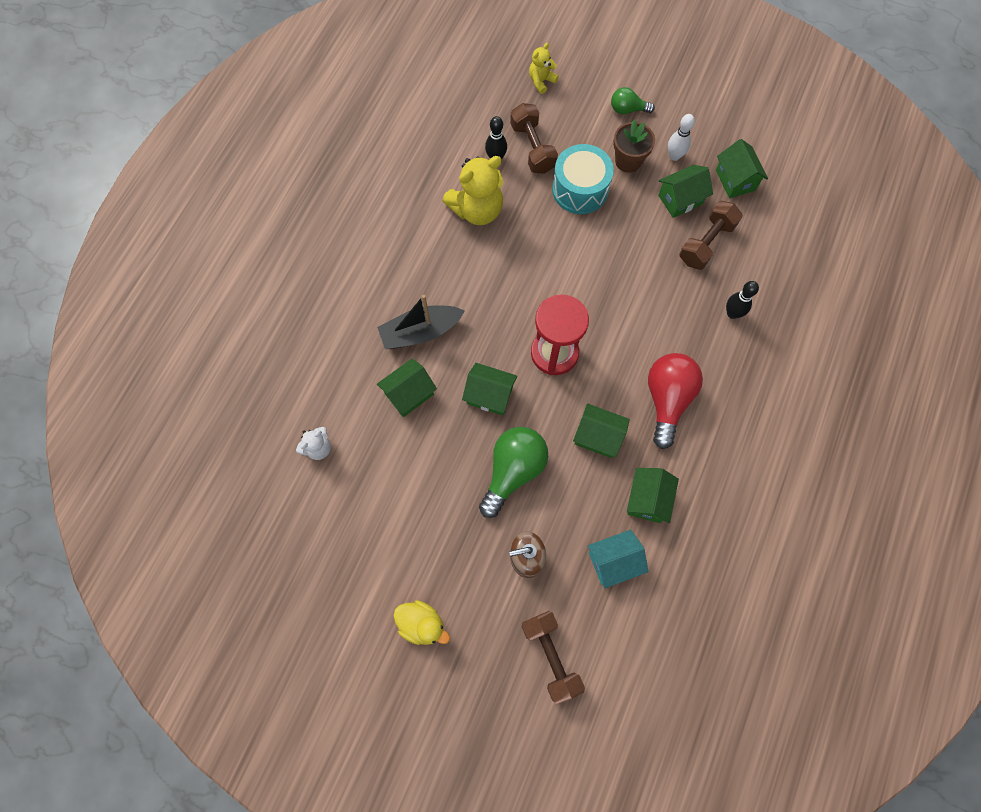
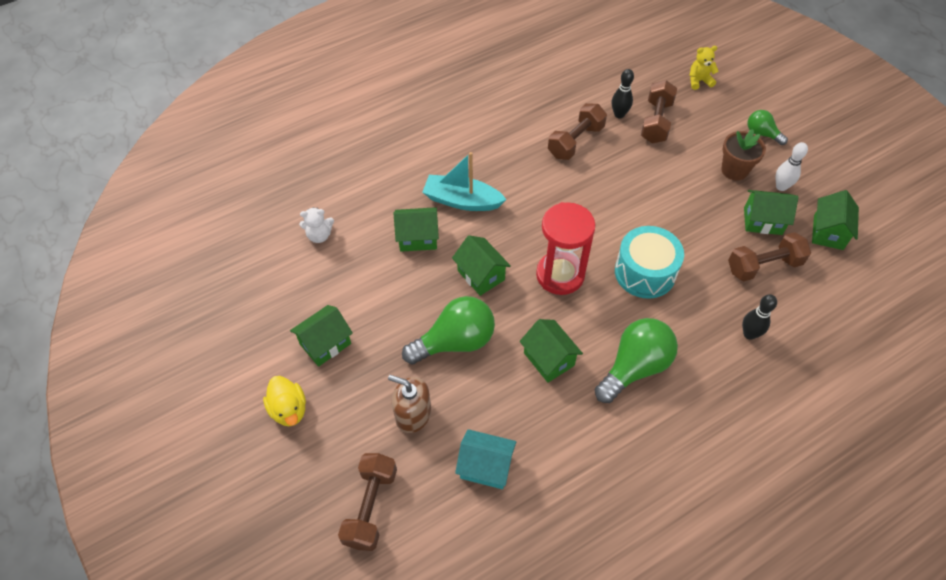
camera: 35 degrees right, 15 degrees down
black boat [377,295,464,349] -> turquoise boat [422,152,507,211]
yellow teddy bear [443,156,504,225] -> brown dumbbell [548,103,607,160]
turquoise drum [552,144,614,214] -> turquoise drum moved to [615,226,684,299]
green house [627,468,679,523] -> green house moved to [290,305,353,367]
red light bulb [648,353,703,449] -> green light bulb [595,318,678,403]

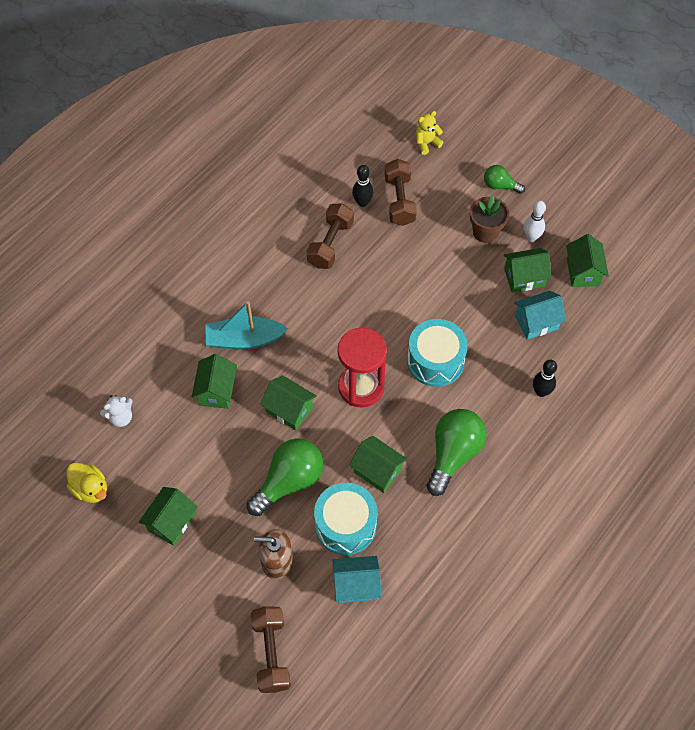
camera: 20 degrees left, 5 degrees up
yellow duck [263,376,306,426] -> yellow duck moved to [67,463,107,503]
green house [394,207,439,252] -> green house turned 60 degrees counterclockwise [192,354,237,409]
brown dumbbell [728,232,811,282] -> turquoise house [514,291,566,340]
none -> turquoise drum [314,483,378,555]

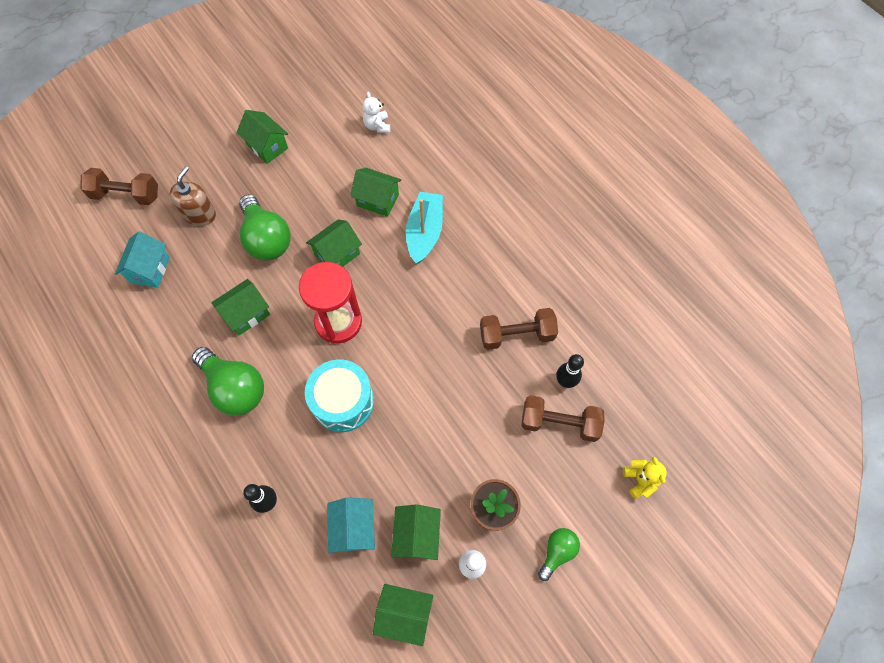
camera: 105 degrees right, 5 degrees up
yellow duck [67,463,107,503] -> none
brown dumbbell [307,203,354,269] -> brown dumbbell turned 45 degrees counterclockwise [480,308,558,350]
turquoise drum [314,483,378,555] -> none

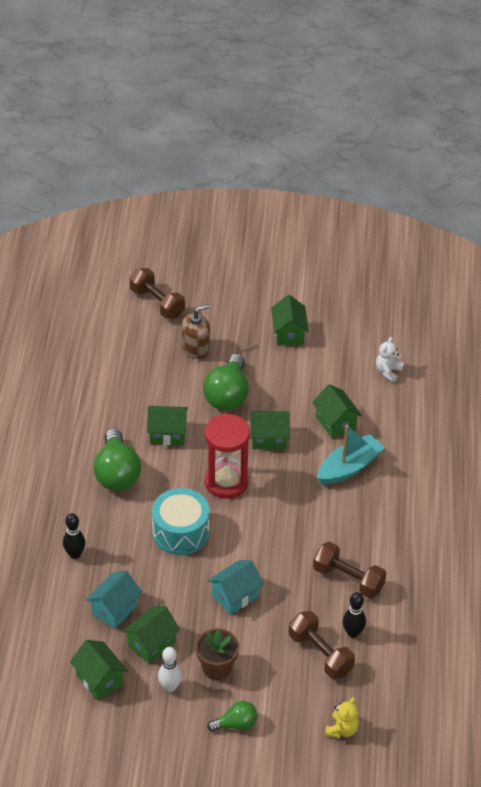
camera: 40 degrees right, 20 degrees down
turquoise house [115,231,170,288] -> turquoise house moved to [207,560,264,615]

